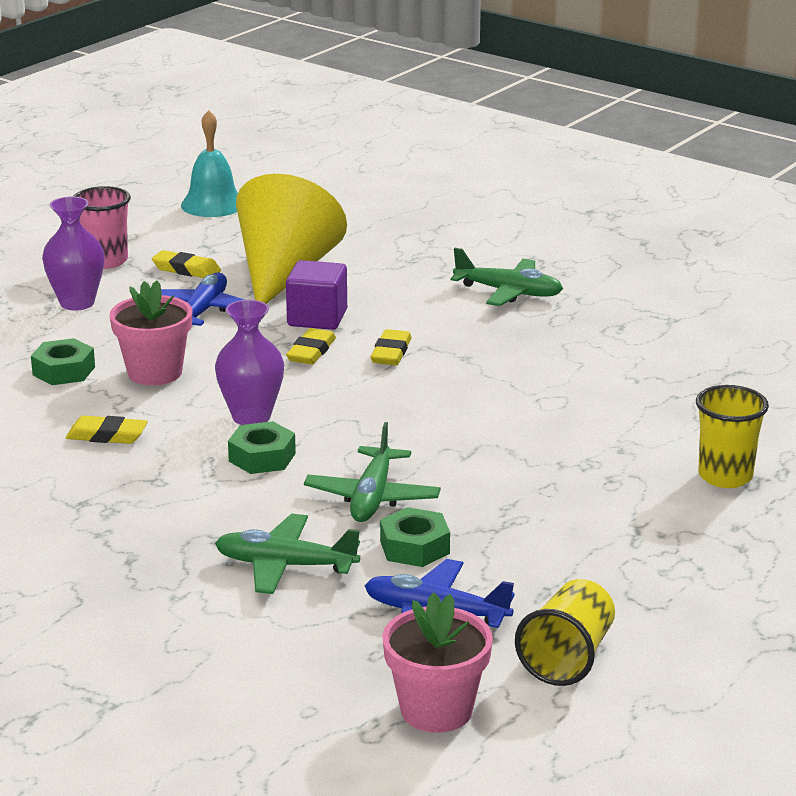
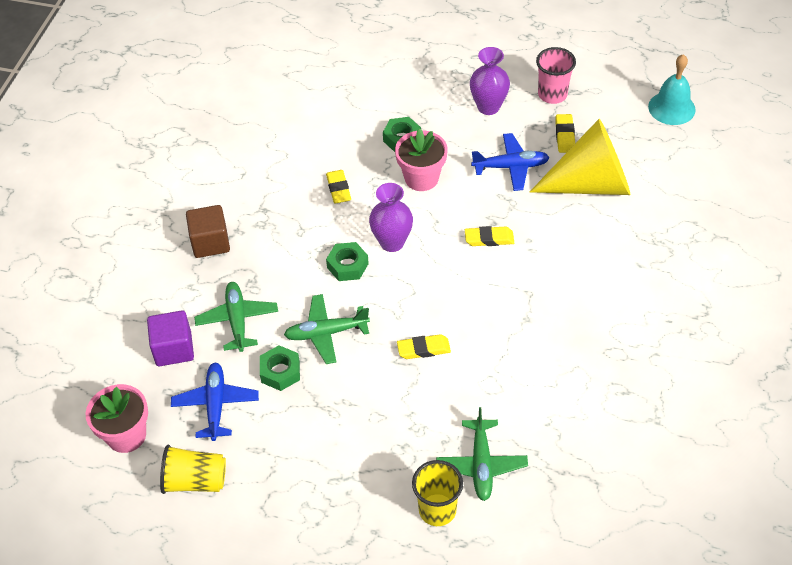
camera: 70 degrees right, 25 degrees up
purple cube [286,260,347,330] -> purple cube moved to [147,310,194,366]
yellow eraser [371,329,412,365] -> yellow eraser moved to [397,334,451,359]
green plane [450,248,563,306] -> green plane moved to [436,407,528,501]
none -> brown cube [186,205,230,258]

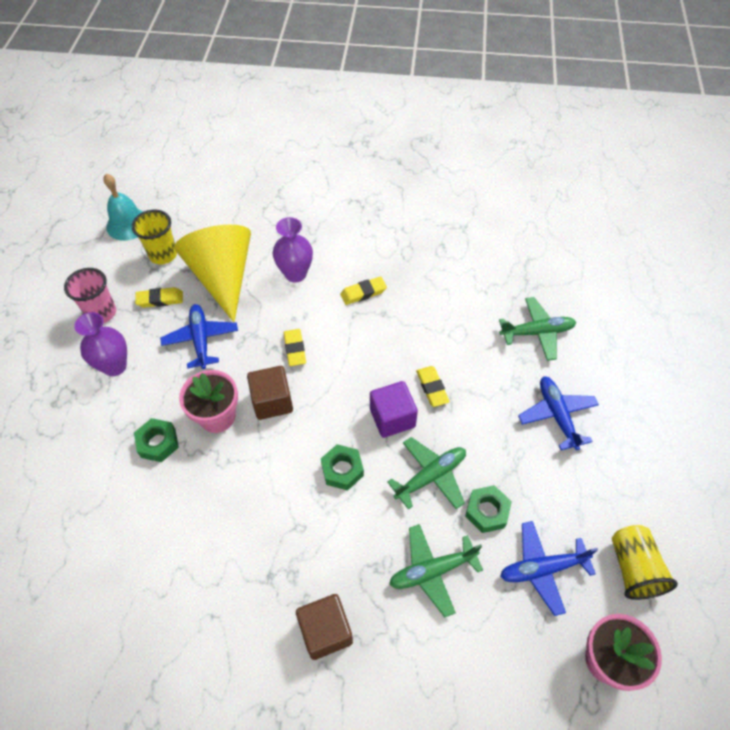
camera: 100 degrees left, 5 degrees up
purple cube [147,310,194,366] -> purple cube moved to [370,381,418,438]
green plane [284,294,370,364] -> green plane turned 105 degrees counterclockwise [387,437,466,509]
yellow eraser [326,170,351,204] -> yellow eraser moved to [340,277,387,305]
purple vase [369,183,413,252] -> purple vase moved to [273,217,313,283]
yellow cup [412,460,463,526] -> yellow cup moved to [132,210,177,264]
none -> brown cube [247,366,293,420]
none -> blue plane [518,376,599,450]

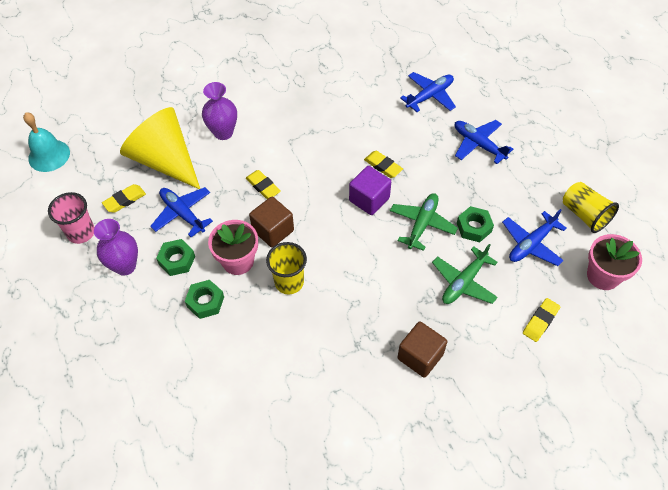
camera: 30 degrees left, 0 degrees up
yellow cup [132,210,177,264] -> yellow cup moved to [266,242,307,294]
green nut [321,444,364,490] -> green nut moved to [156,239,195,276]
yellow eraser [340,277,387,305] -> yellow eraser moved to [523,298,560,342]
green plane [499,297,576,361] -> blue plane [400,72,456,112]

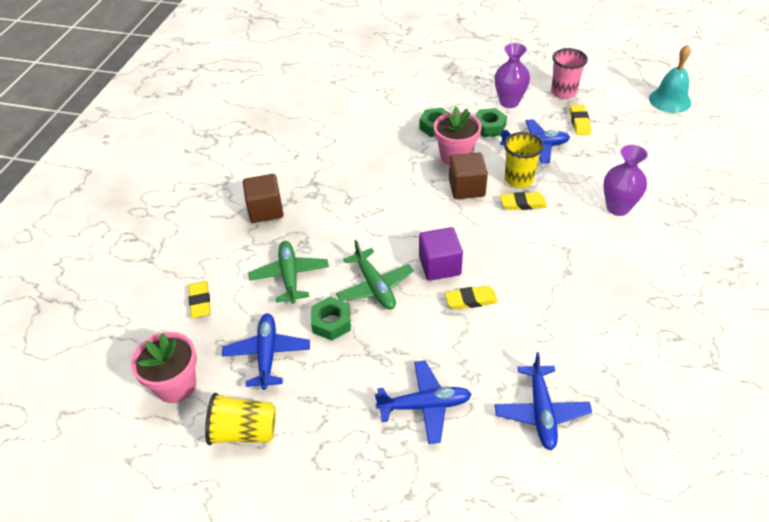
camera: 130 degrees right, 10 degrees down
yellow cone [120,107,200,189] -> none
yellow cup [266,242,307,294] -> yellow cup moved to [504,132,544,188]

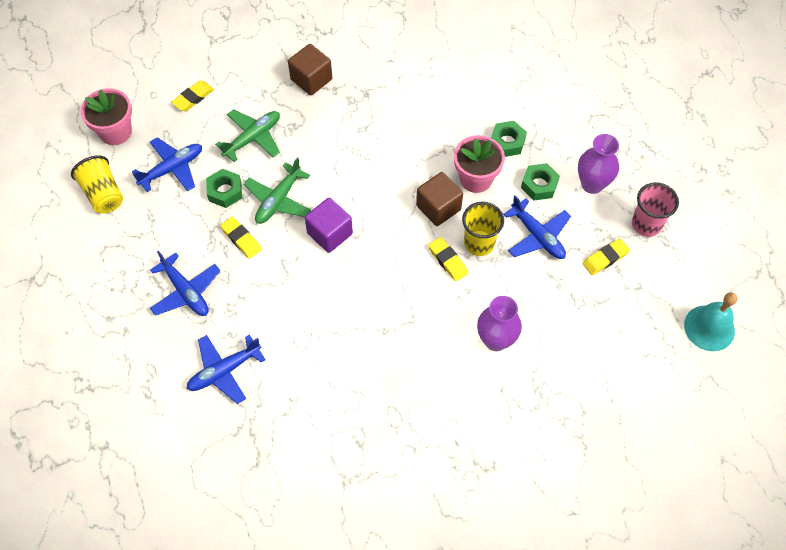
camera: 55 degrees right, 15 degrees up
yellow eraser [445,286,498,309] -> yellow eraser moved to [220,216,262,259]

